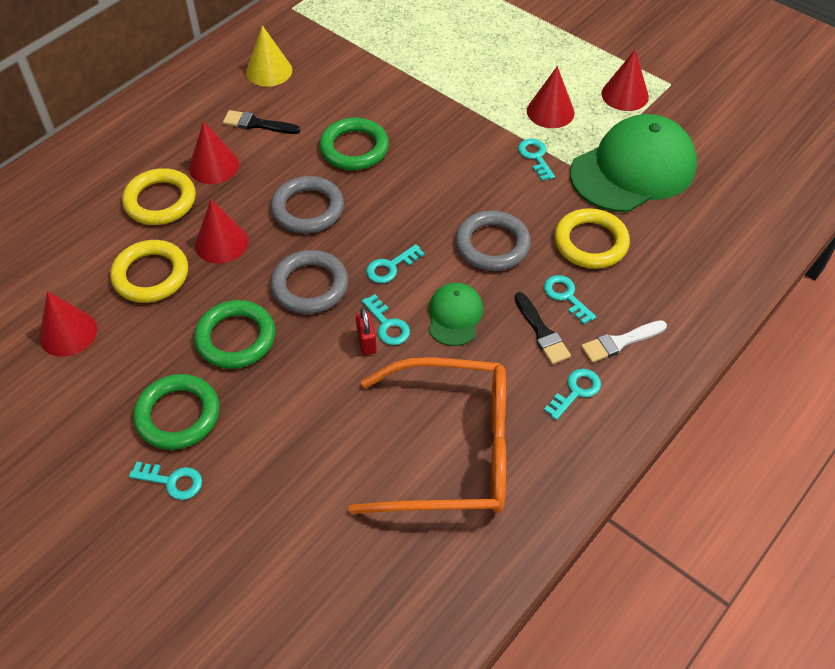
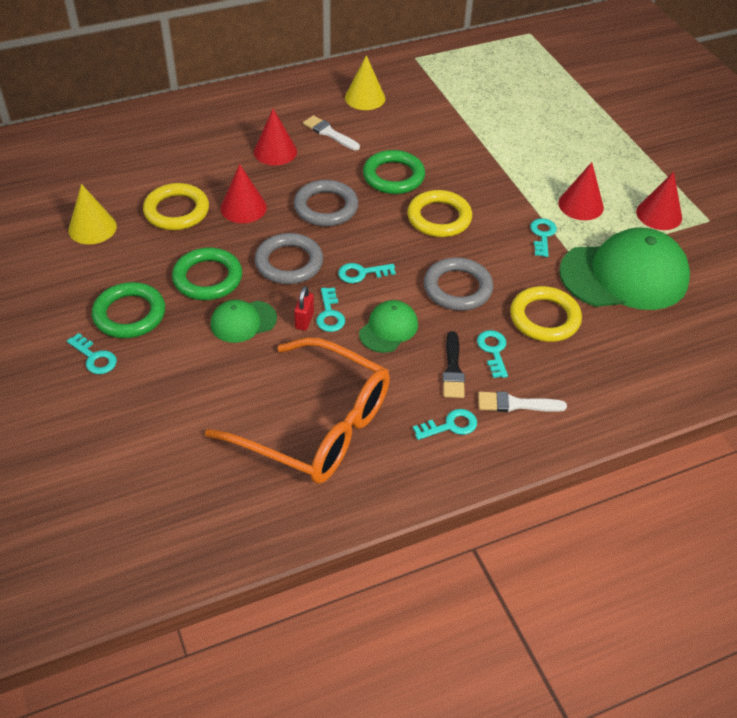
camera: 25 degrees right, 5 degrees down
red cone [39,291,97,357] -> yellow cone [68,184,117,244]
yellow ring [122,168,196,225] -> yellow ring moved to [407,190,472,237]
black brush [223,110,300,134] -> white brush [303,115,360,150]
none -> green cap [210,300,277,343]

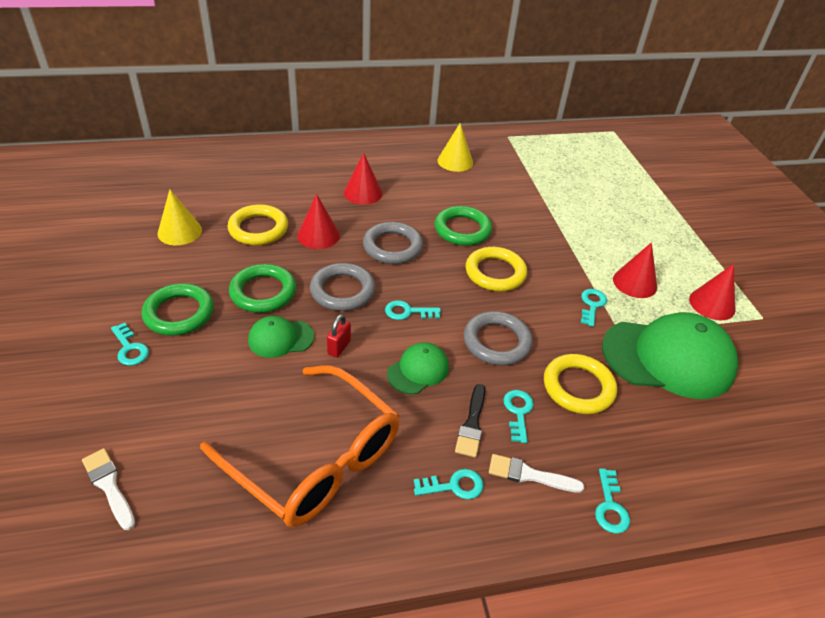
camera: 10 degrees right, 5 degrees down
white brush [303,115,360,150] -> white brush moved to [82,448,135,530]
turquoise key [316,288,345,332] -> turquoise key moved to [595,468,630,534]

